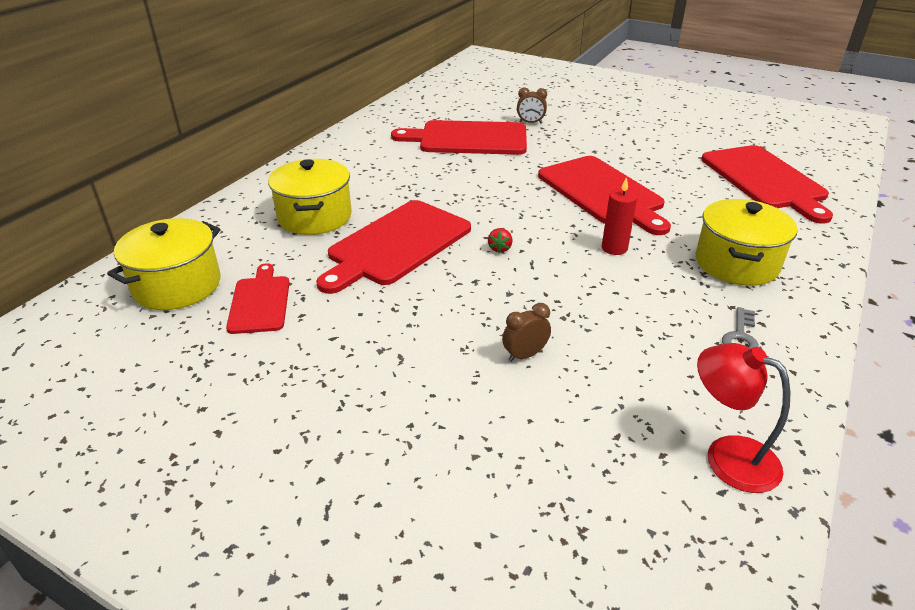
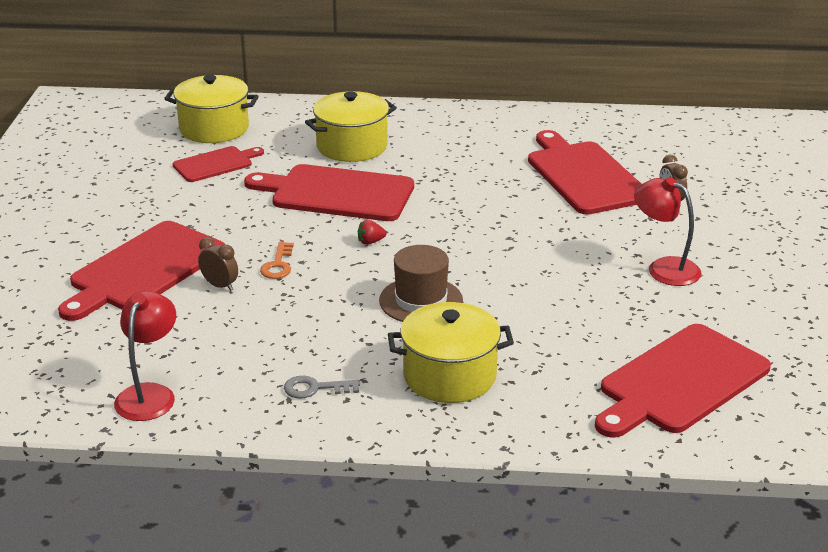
camera: 65 degrees right, 5 degrees down
red cutting board [538,156,671,235] -> red cutting board moved to [58,221,225,321]
red candle [602,177,637,255] -> brown hat [379,245,463,322]
none -> orange key [260,242,294,279]
none -> red lamp [634,177,702,286]

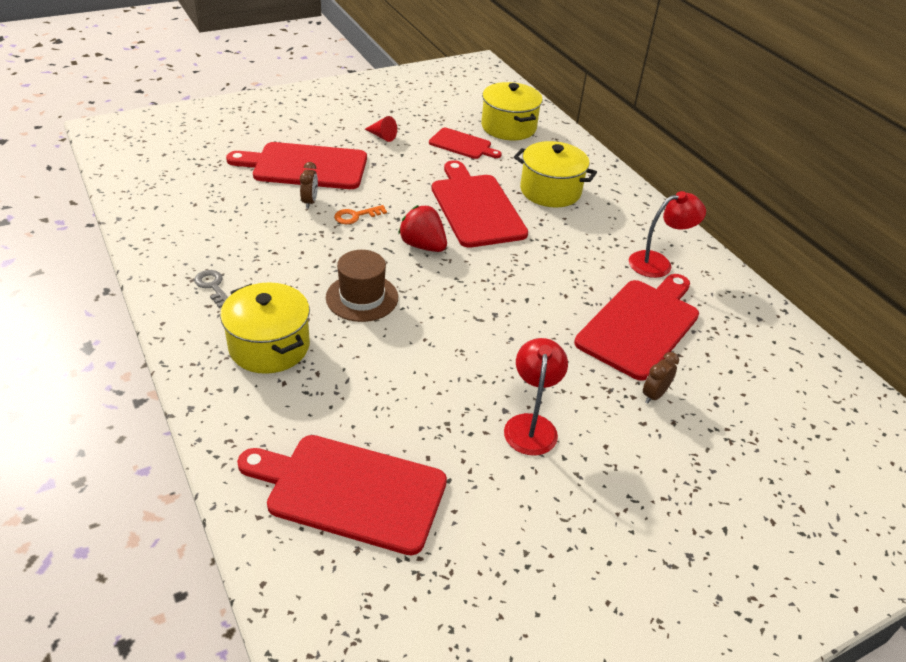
camera: 55 degrees right, 10 degrees up
red lamp [114,291,176,421] -> red lamp moved to [629,191,706,278]
red strawberry [358,220,386,245] -> red strawberry [398,205,447,252], size x2.07
none -> red cone [365,116,397,142]

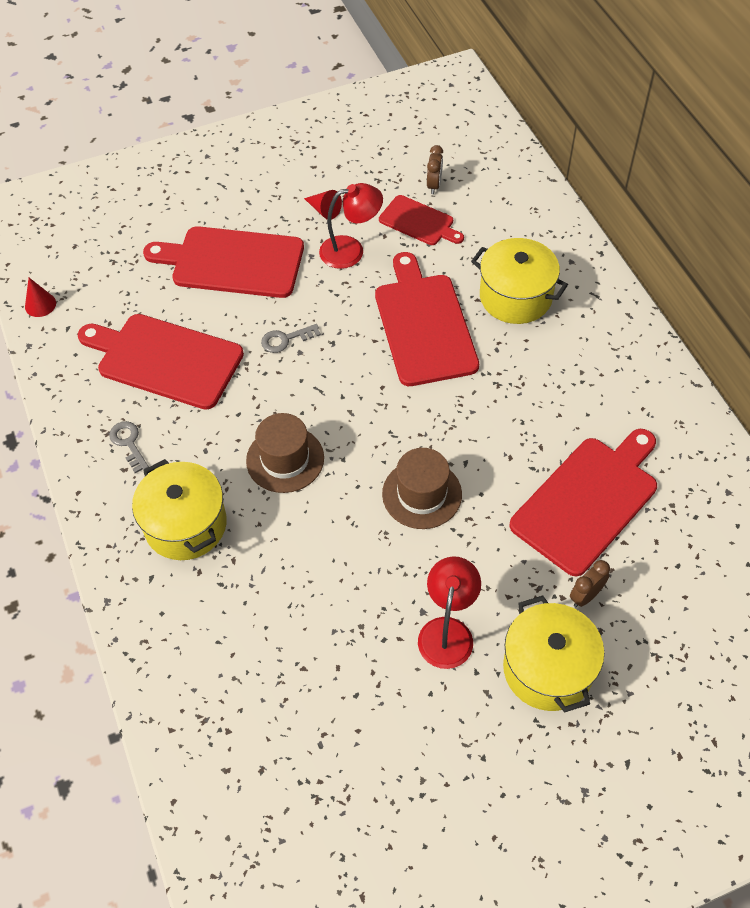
camera: 10 degrees right, 15 degrees up
red cutting board [237,435,447,555] -> red cutting board moved to [78,314,244,410]
brown clock [300,162,318,209] -> brown clock moved to [427,145,443,194]
orange key [334,205,387,224] -> grey key [261,324,321,353]
red strawberry [398,205,447,252] -> none
yellow pot [481,82,543,140] -> yellow pot moved to [503,595,604,713]
red lamp [629,191,706,278] -> red lamp moved to [319,183,383,269]
none -> red cone [25,278,56,317]
none -> brown hat [382,448,462,529]

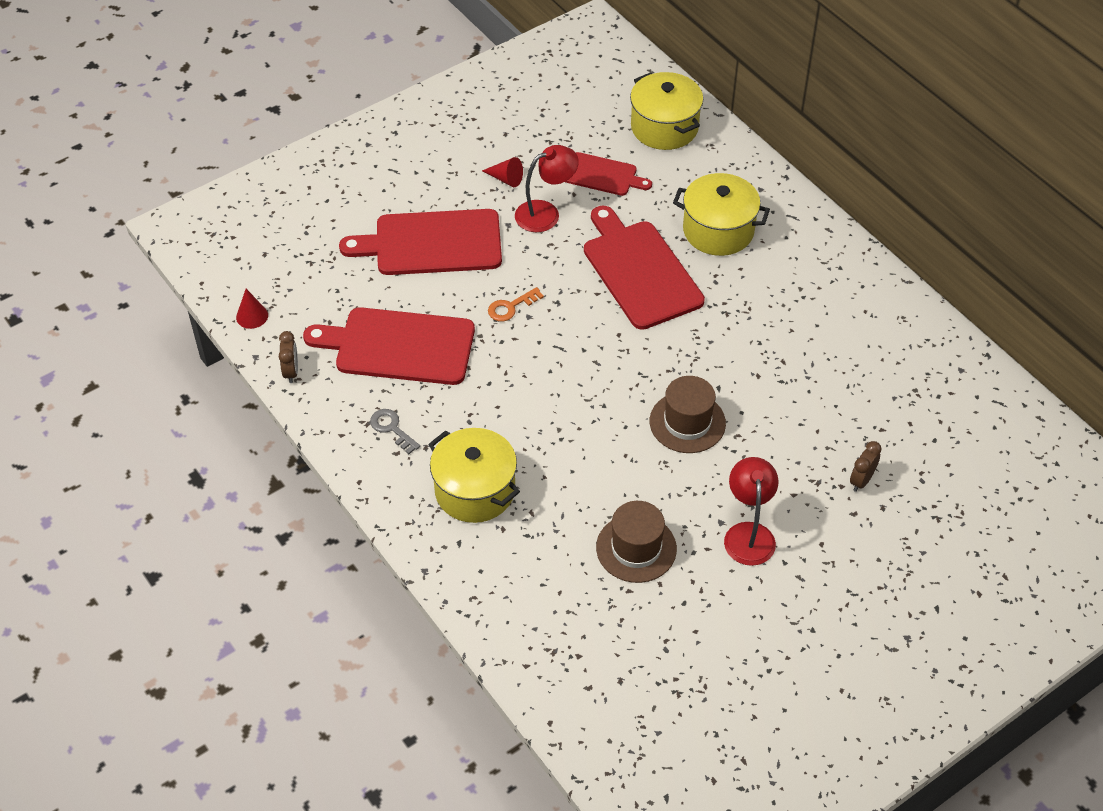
camera: 15 degrees left, 5 degrees down
brown hat [246,413,324,493] -> brown hat moved to [596,501,677,583]
grey key [261,324,321,353] -> orange key [488,287,544,322]
brown clock [427,145,443,194] -> brown clock moved to [279,331,298,383]
yellow pot [503,595,604,713] -> yellow pot moved to [630,72,703,150]
red cutting board [509,429,657,576] -> none

